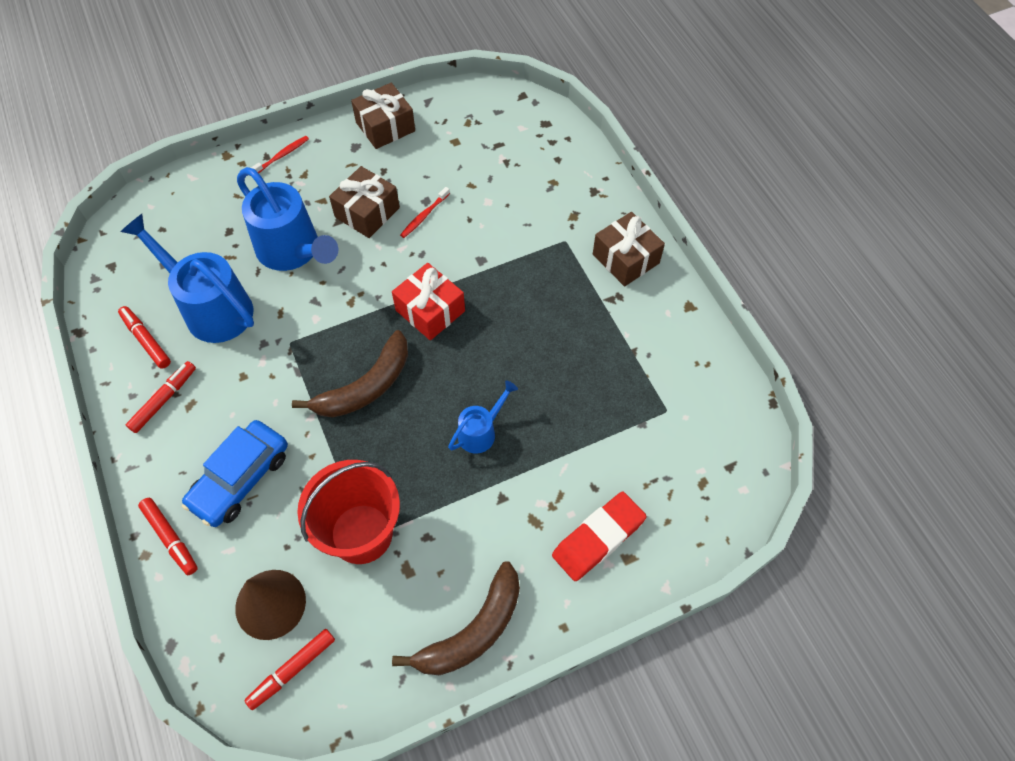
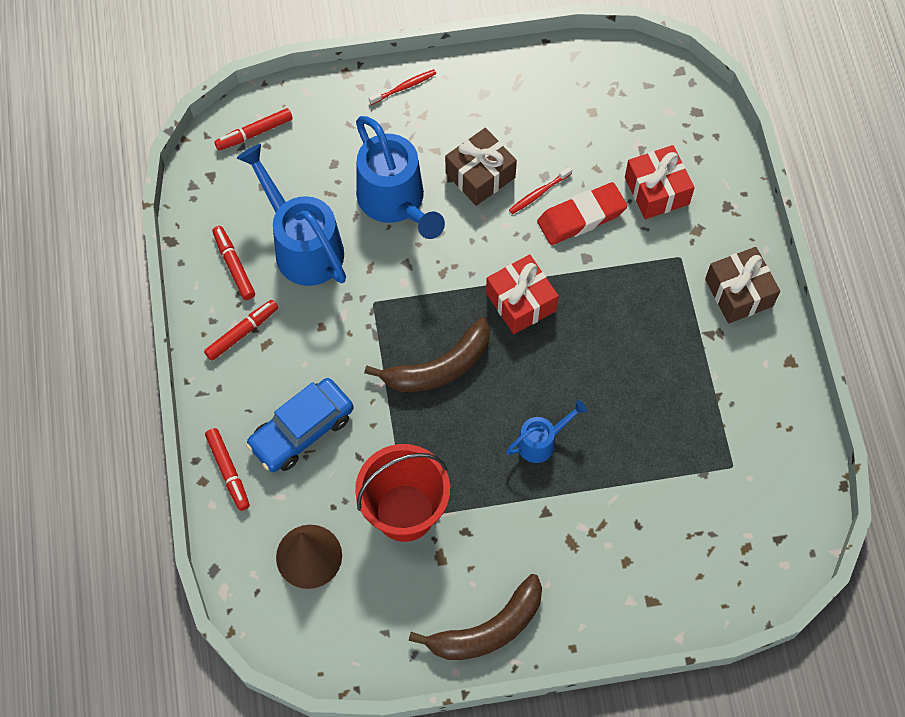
camera: 15 degrees right, 5 degrees up
red marker [244,629,335,710] -> red marker moved to [214,108,293,151]
brown gift [351,83,415,149] -> none
red eraser [552,492,647,581] -> red eraser moved to [537,182,627,245]
none -> red gift [625,145,695,219]

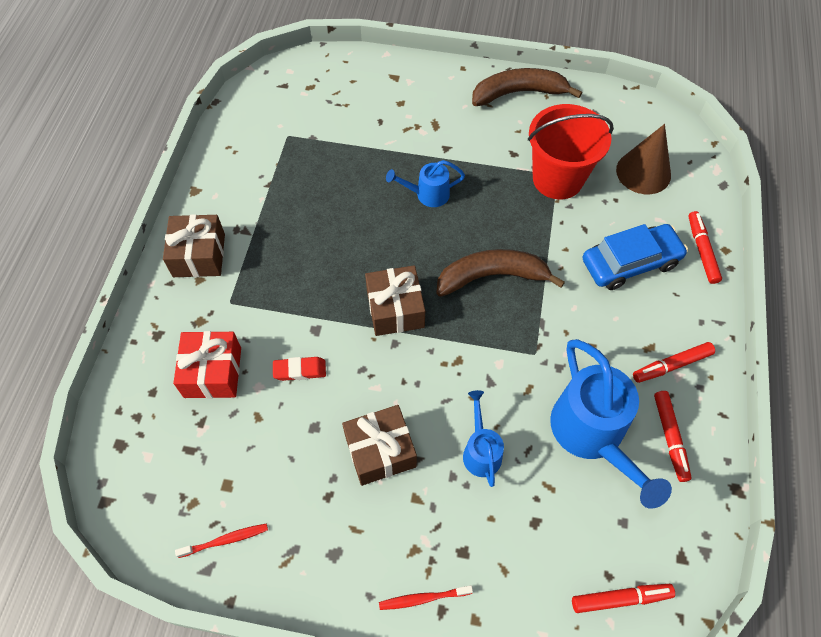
camera: 160 degrees left, 5 degrees down
blue watering can [356,116,445,239] -> blue watering can [463,390,504,487], size x0.52
red gift [486,254,559,334] -> brown gift [365,265,425,336]
red toothbrush [509,167,572,214] -> red toothbrush moved to [175,523,268,558]
red eraser [537,182,627,245] -> red eraser [273,357,326,381], size x0.57

